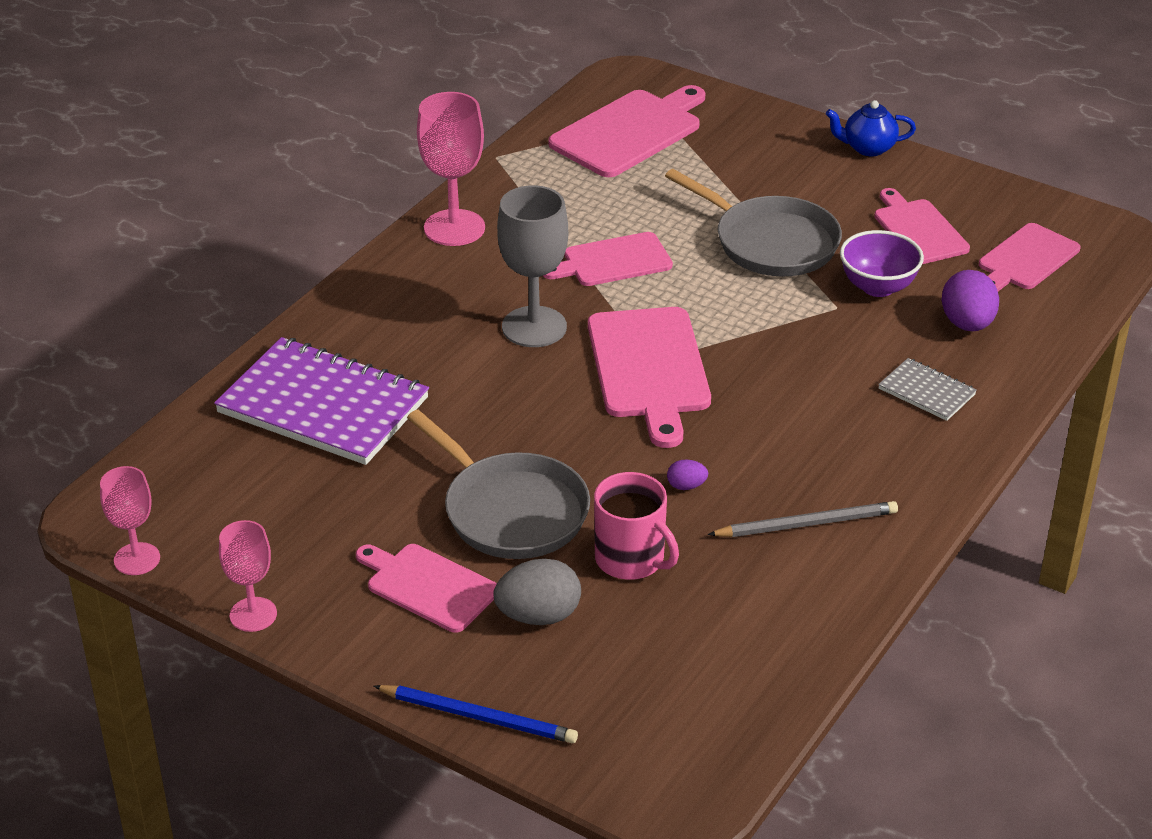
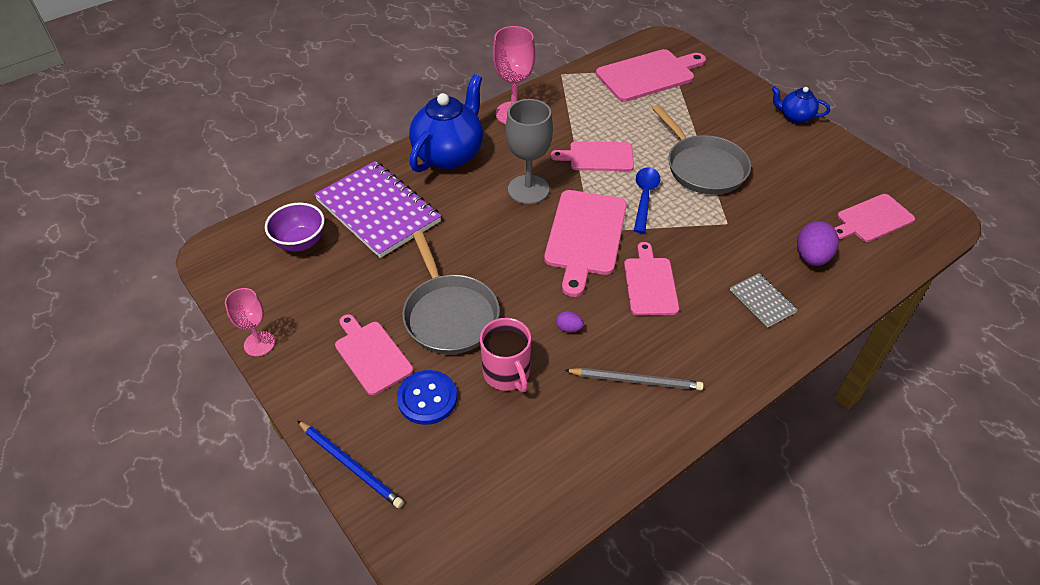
camera: 20 degrees right, 10 degrees up
pink goblet [100,466,160,575] -> none
grey egg [493,559,581,625] -> blue button [397,370,457,425]
purple bowl [840,230,924,297] -> purple bowl moved to [265,203,325,252]
pink cutting board [874,188,970,264] -> pink cutting board moved to [624,242,679,316]
none -> blue teapot [409,74,483,172]
none -> blue spoon [634,167,660,233]

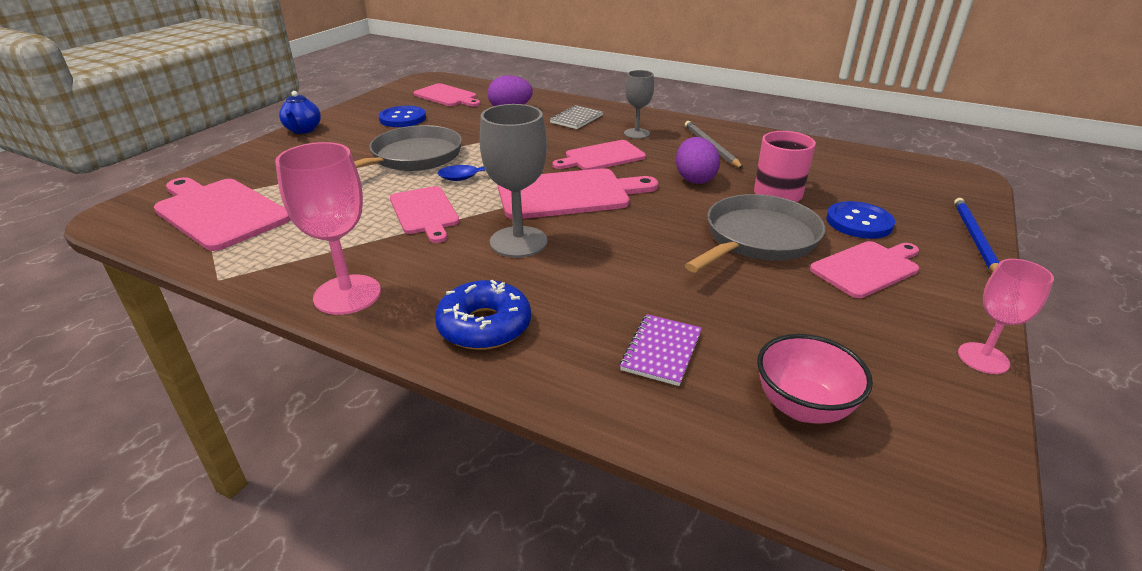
camera: 115 degrees left, 15 degrees down
purple bowl [265,203,325,252] -> pink bowl [757,334,873,424]
purple notebook [314,161,441,258] -> purple notebook [620,314,702,386], size x0.46
pink cutting board [335,314,413,395] -> pink cutting board turned 150 degrees counterclockwise [810,241,919,298]
blue teapot [409,74,483,172] -> blue donut [435,280,531,350]
purple egg [556,311,584,332] -> purple egg [676,137,720,184], size x2.00
none -> blue button [379,106,426,127]
none -> grey goblet [624,70,654,139]

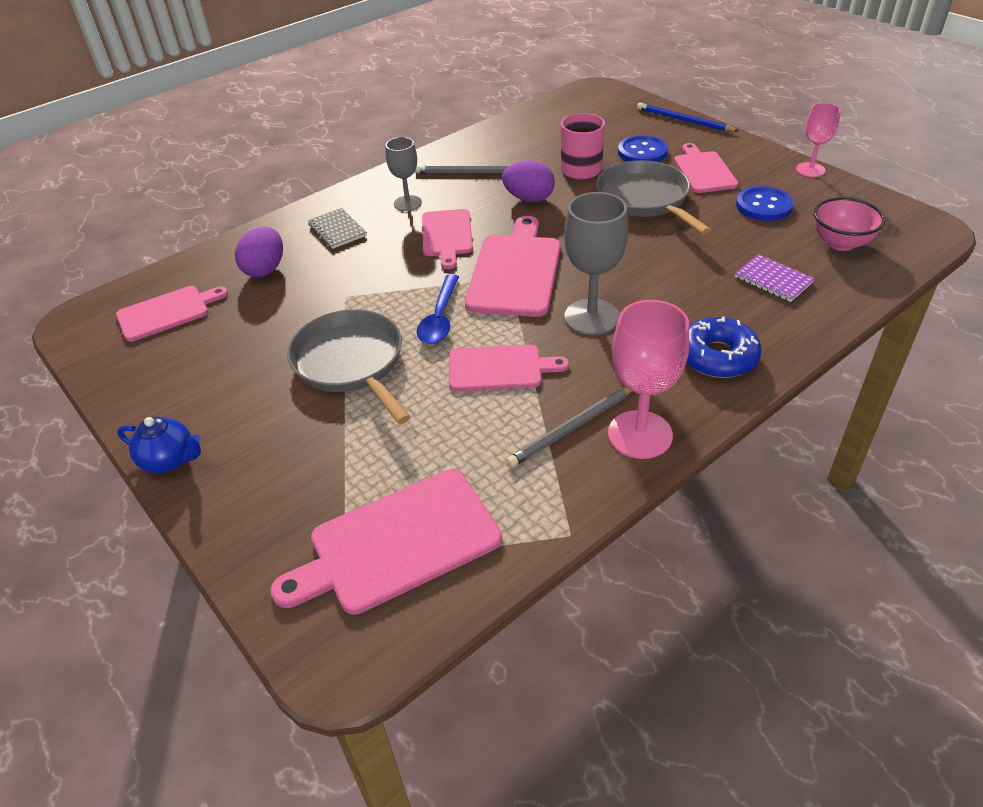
camera: 65 degrees left, 10 degrees up
blue button [379,106,426,127] -> blue button moved to [736,186,794,221]
none -> grey pencil [506,387,632,467]

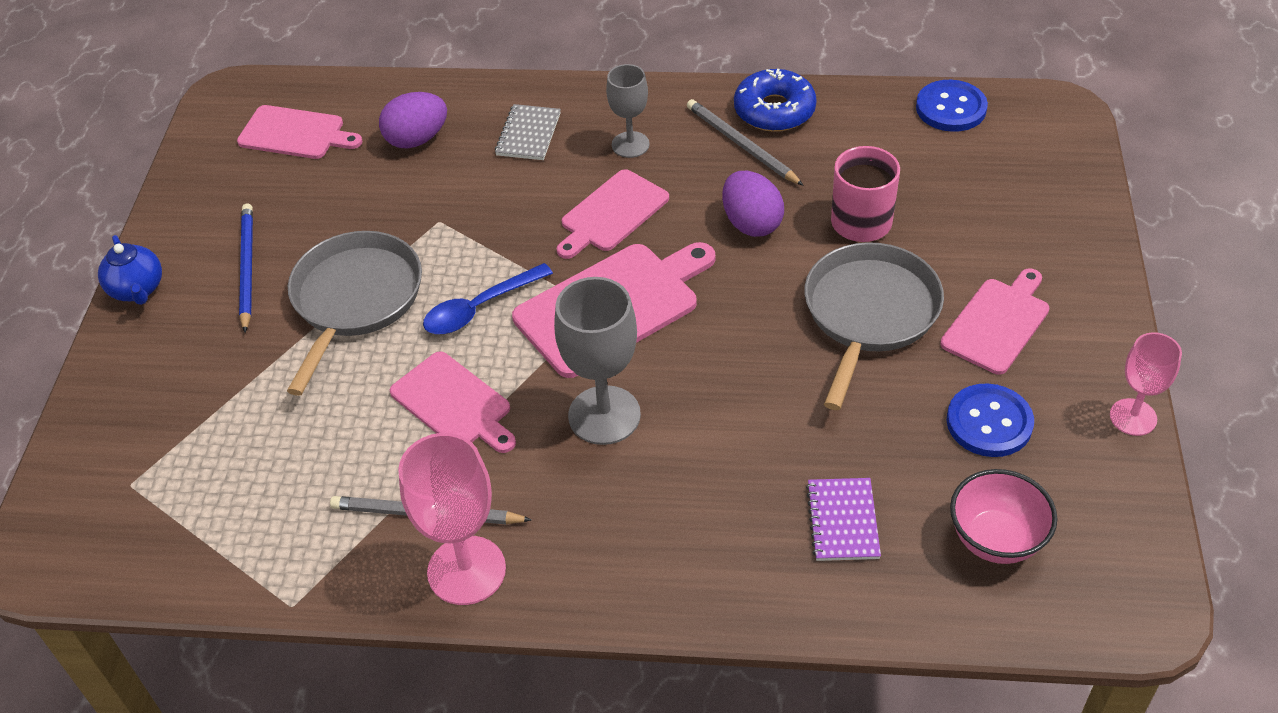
camera: 45 degrees right, 5 degrees up
pink cutting board [270,469,502,615] -> none
blue button [618,135,668,162] -> blue button moved to [916,80,988,132]
blue pencil [637,103,739,132] -> blue pencil moved to [239,204,253,333]
blue donut [686,316,762,378] -> blue donut moved to [734,69,817,132]

